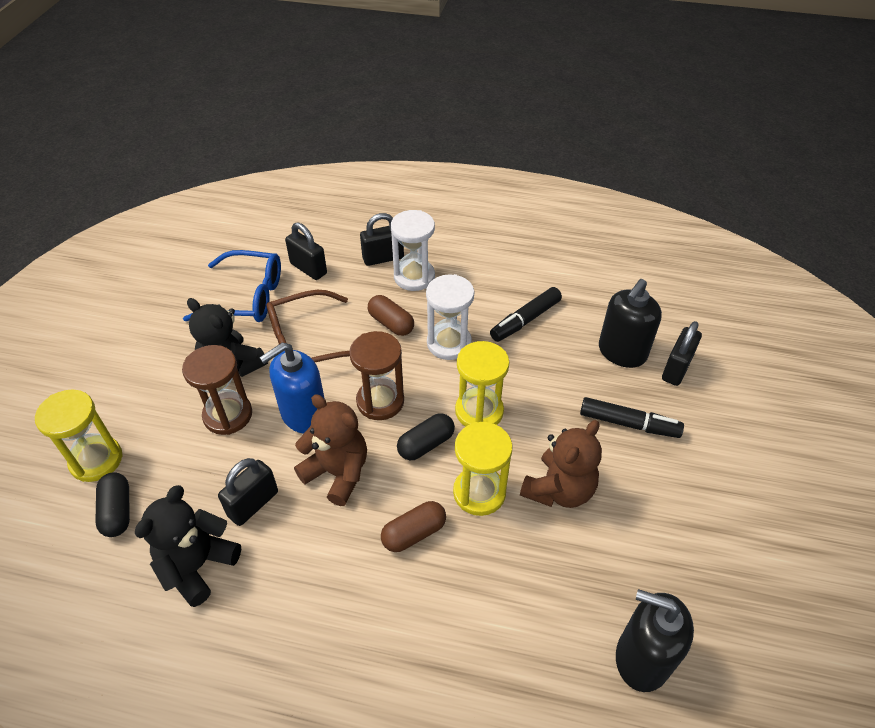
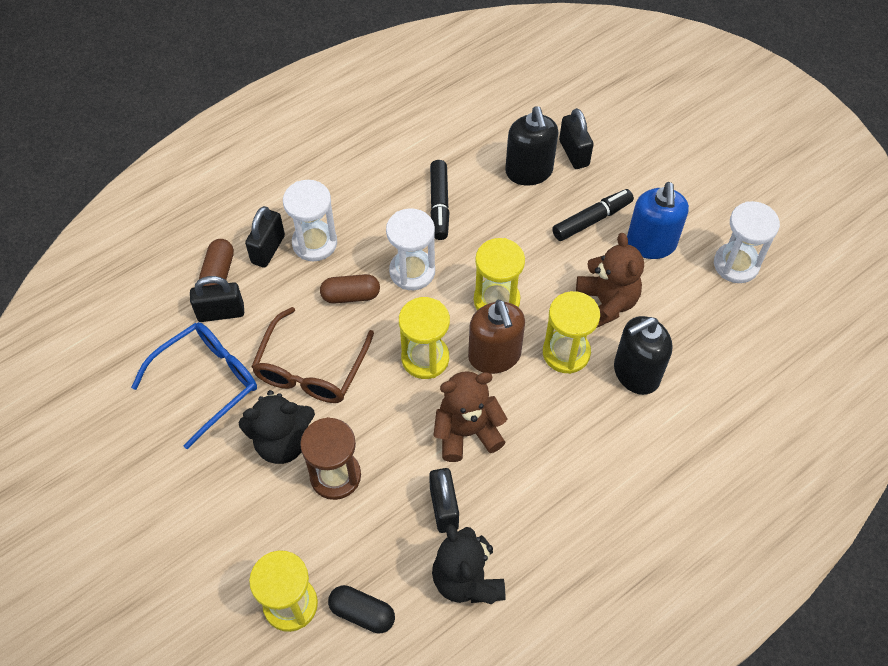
camera: 50 degrees left, 10 degrees up
blue soap dispenser [259,342,325,434] -> blue soap dispenser moved to [627,182,689,259]
brown hourglass [349,331,404,420] -> yellow hourglass [399,297,450,379]
brown capsule [381,501,446,552] -> brown capsule moved to [199,239,234,286]
black capsule [397,413,455,460] -> brown soap dispenser [468,300,525,374]
black soap dispenser [616,589,694,692] -> black soap dispenser moved to [614,316,673,395]
none -> white hourglass [714,201,780,283]

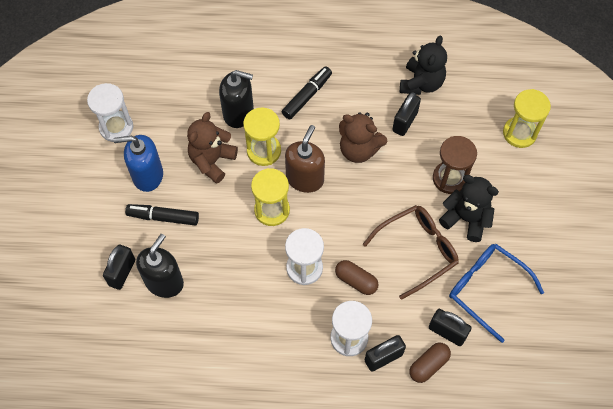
camera: 140 degrees left, 5 degrees up
blue glasses [131,322,257,449] -> blue glasses turned 45 degrees clockwise [449,244,544,343]
black capsule [328,585,395,634] -> none
yellow hourglass [399,297,450,379] -> none
black marker [430,160,450,240] -> black marker moved to [282,66,332,120]
blue soap dispenser [627,182,689,259] -> blue soap dispenser turned 135 degrees counterclockwise [113,135,163,192]

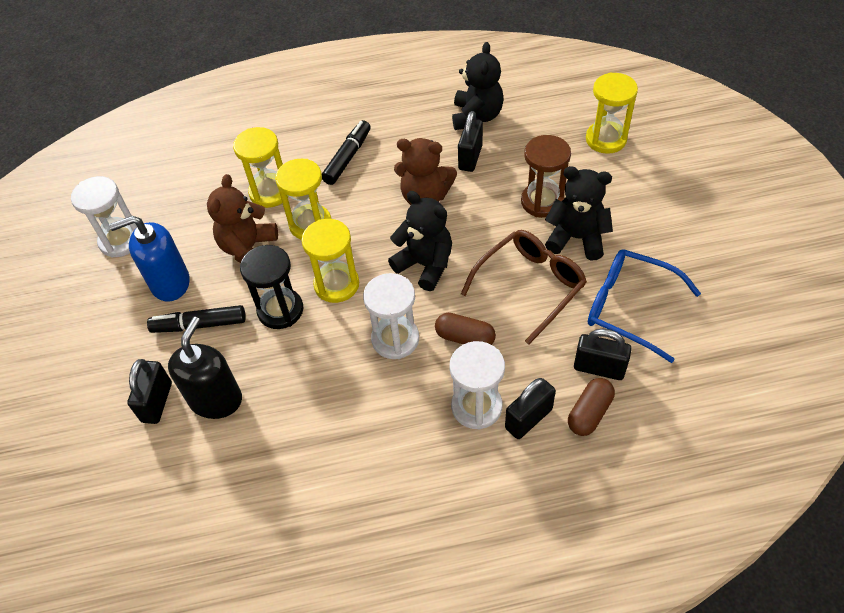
camera: 10 degrees left, 10 degrees down
black soap dispenser [219,70,254,128] -> yellow hourglass [233,127,289,208]
brown soap dispenser [285,125,325,193] -> none
none -> black hourglass [240,245,303,329]
none -> black teddy bear [388,191,452,291]

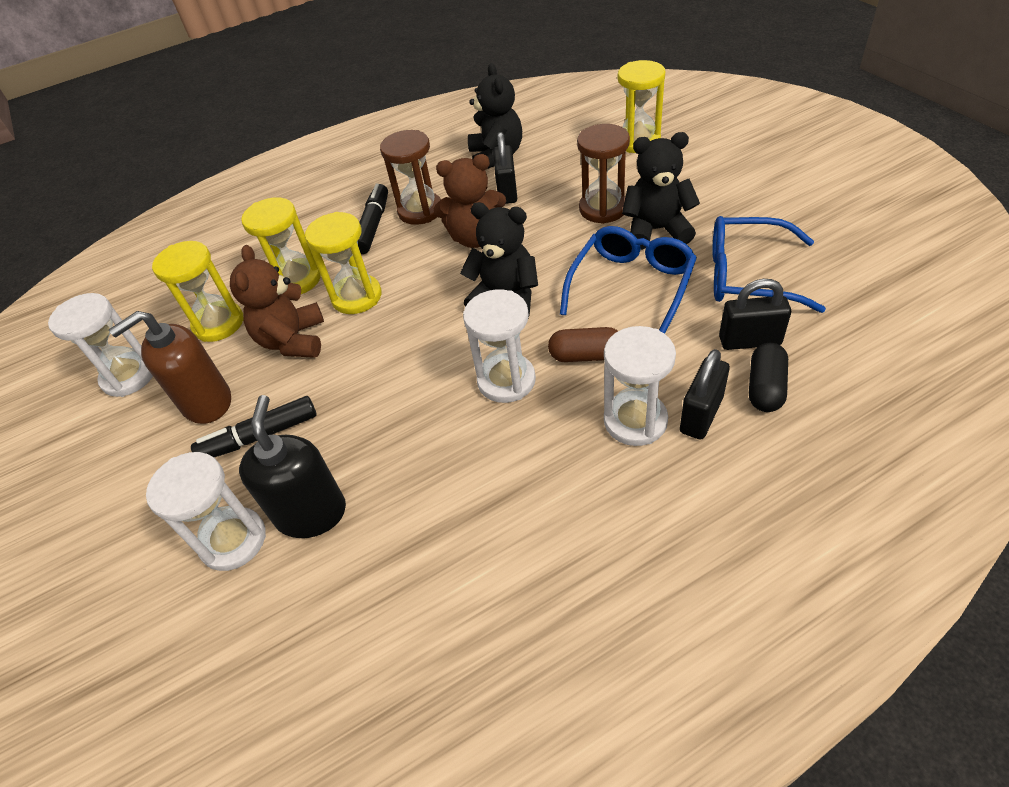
camera: 15 degrees left, 5 degrees down
blue soap dispenser [109,216,190,302] -> brown soap dispenser [109,311,231,424]
black padlock [127,359,172,424] -> white hourglass [146,452,266,571]
black hourglass [240,245,303,329] -> none
yellow hourglass [301,219,359,303] -> yellow hourglass moved to [152,241,243,342]
brown glasses [461,230,587,345] -> blue glasses [560,226,697,334]
brown capsule [568,378,615,436] -> black capsule [749,343,788,412]
none -> brown hourglass [380,130,441,225]

